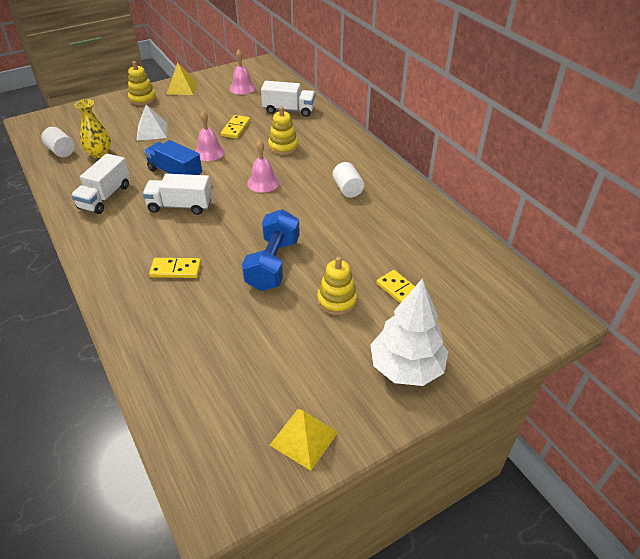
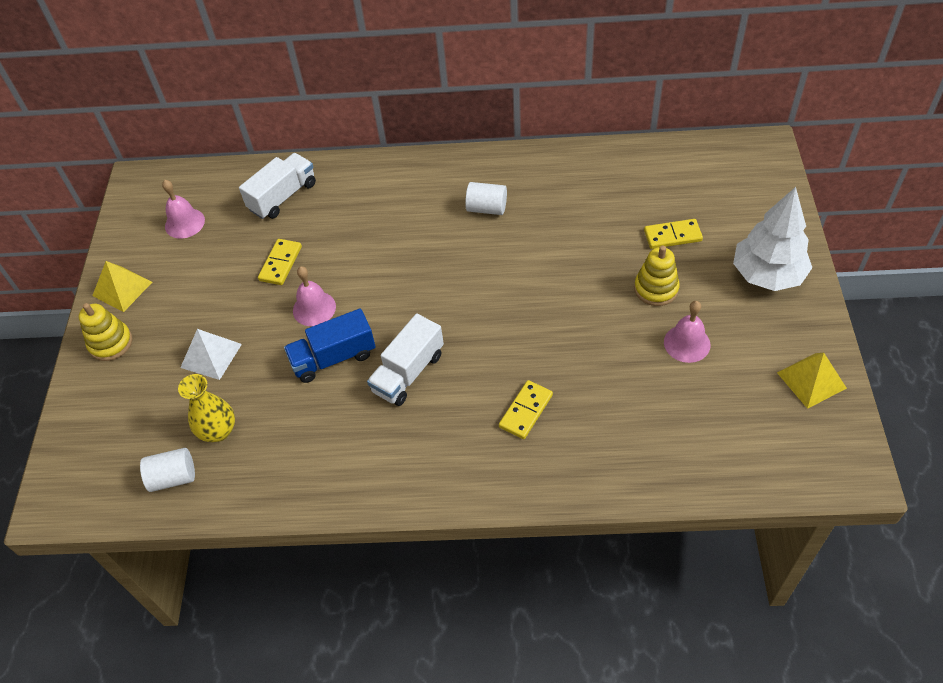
camera: 55 degrees left, 10 degrees up
white truck [71,154,130,214] -> none
yellow domino [221,115,250,139] -> yellow domino turned 60 degrees clockwise [258,239,302,285]
blue dumbbell [242,209,300,291] -> none
pink bell [247,140,279,193] -> pink bell moved to [664,301,711,363]
yellow stacking toy [268,107,298,155] -> none

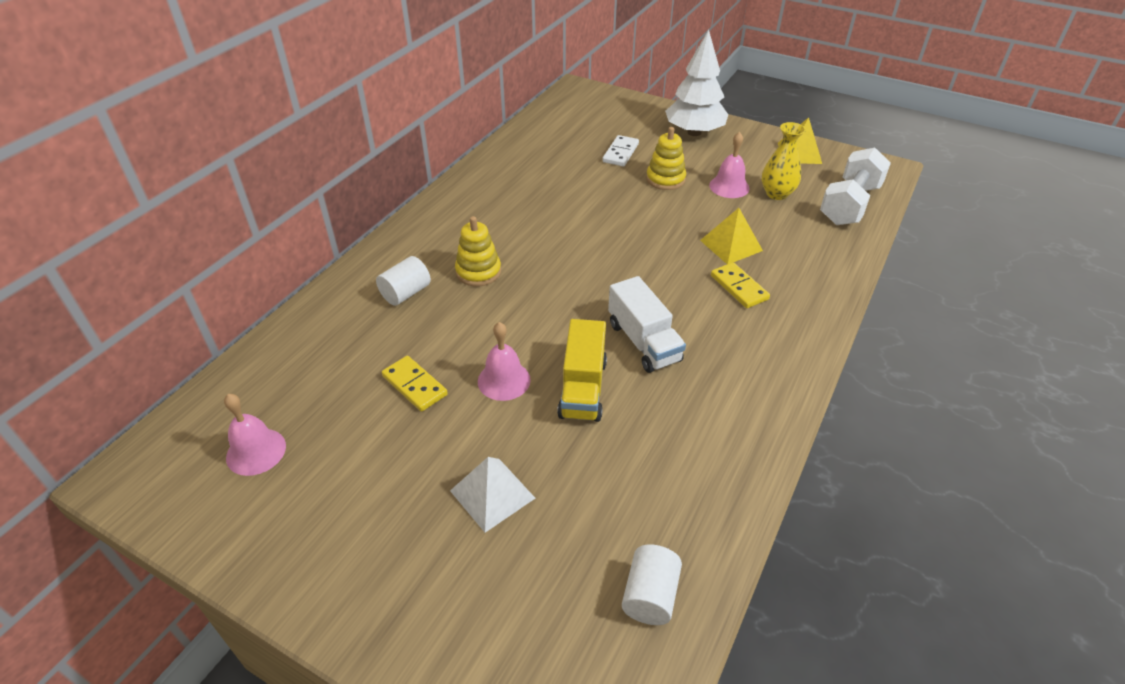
camera: 65 degrees left, 10 degrees down
yellow stacking toy [79,303,132,361] -> yellow stacking toy moved to [455,216,501,286]
yellow pyramid [92,261,152,312] -> yellow pyramid moved to [700,208,763,264]
yellow vase [178,374,235,442] -> yellow vase moved to [762,122,806,200]
white truck [239,153,316,219] -> none
blue truck [284,308,376,383] -> yellow truck [557,319,607,422]
white cylinder [465,182,507,215] -> white cylinder moved to [376,256,431,306]
yellow domino [644,219,703,249] -> white domino [602,135,639,166]
none -> white dumbbell [820,148,891,225]

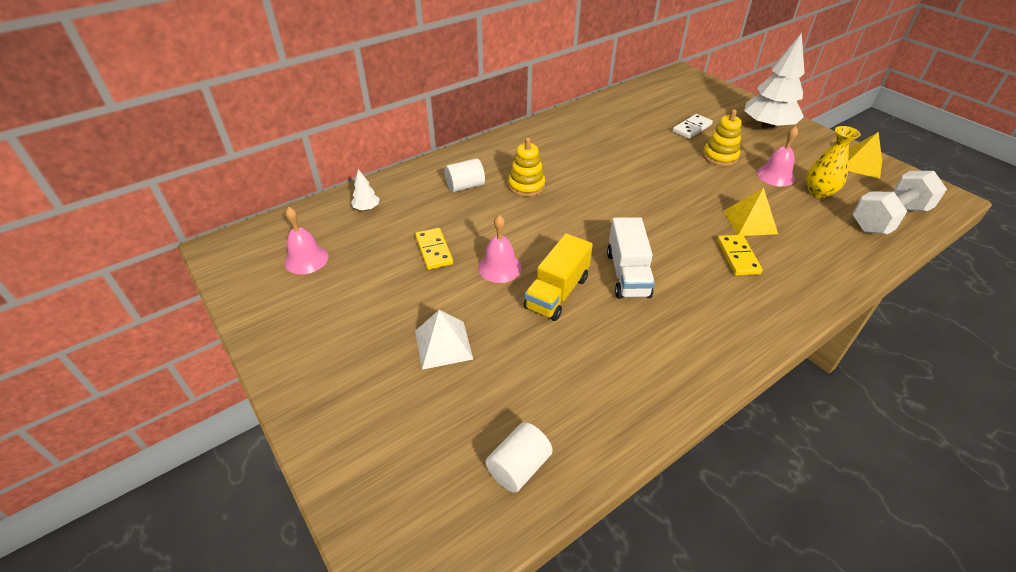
camera: 25 degrees right, 0 degrees up
none -> white tree [351,169,380,210]

